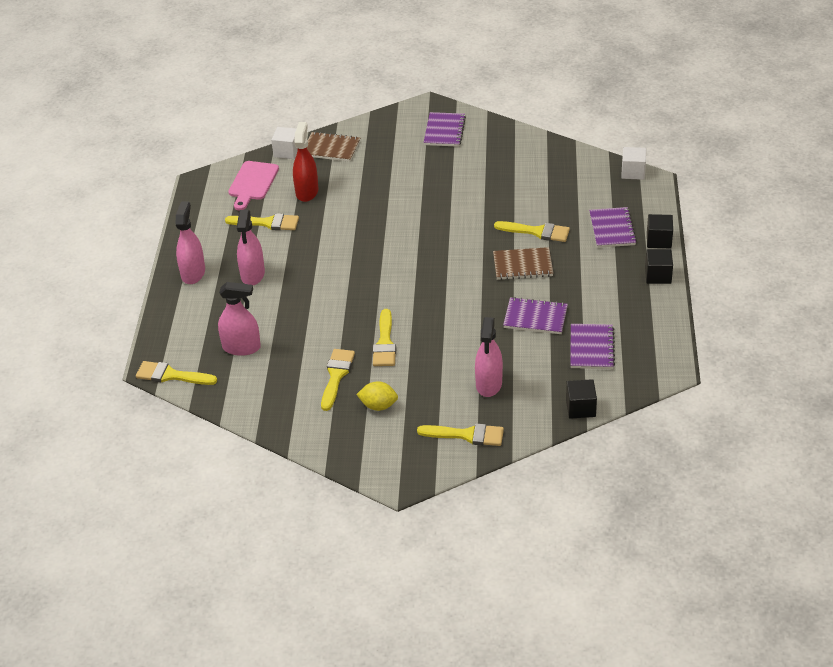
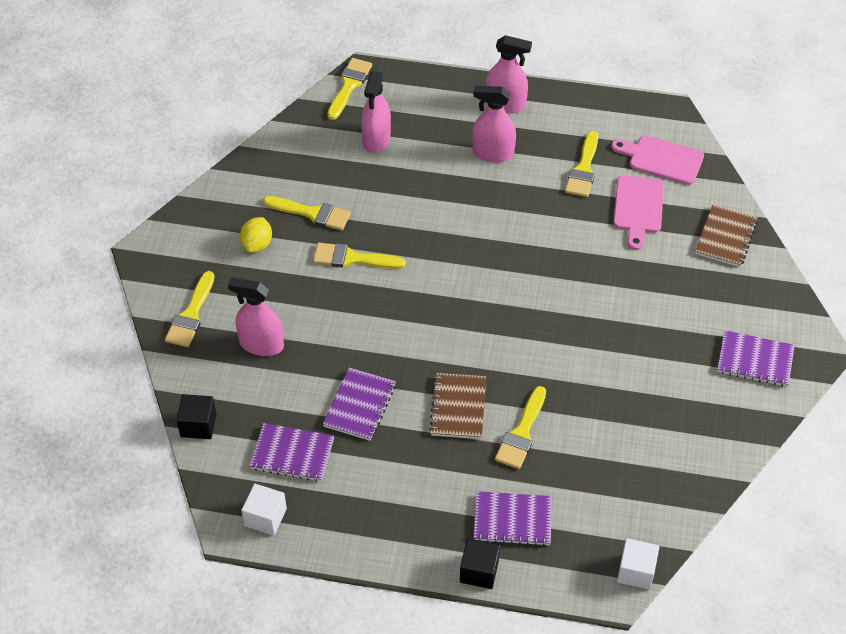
camera: 95 degrees right, 10 degrees up
white cube [271,127,298,159] -> white cube moved to [241,484,287,536]
red spray bottle [293,122,319,202] -> pink cutting board [613,175,664,250]
black cube [645,249,673,284] -> none

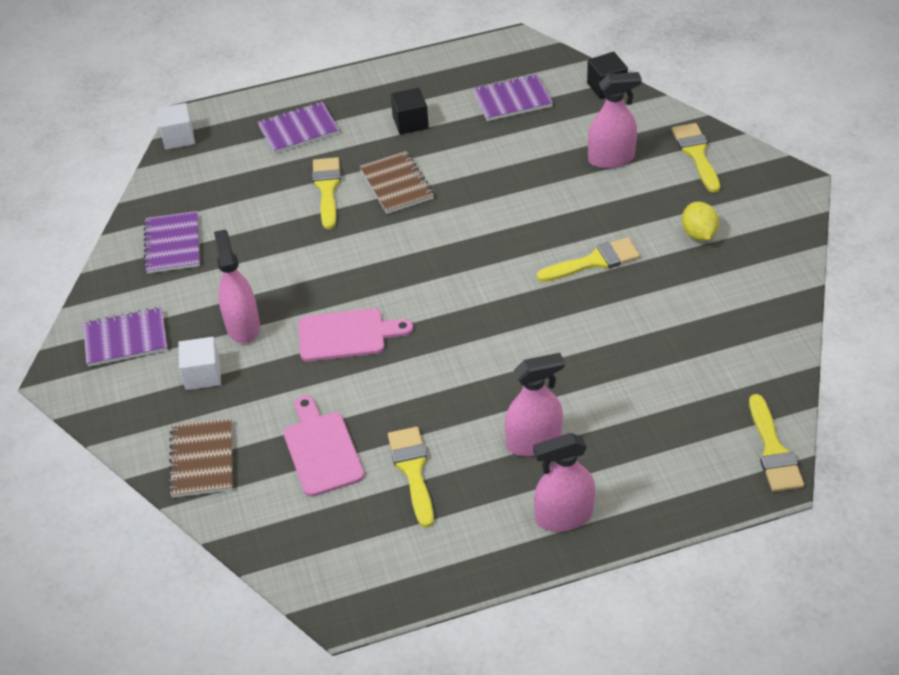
camera: 155 degrees right, 5 degrees down
white cube [241,484,287,536] -> white cube moved to [178,337,221,390]
yellow brush [263,196,351,231] -> none
purple notebook [323,368,396,441] -> purple notebook moved to [144,211,200,273]
pink spray bottle [361,71,391,153] -> pink spray bottle moved to [214,230,260,343]
black cube [460,538,500,589] -> black cube moved to [390,88,429,135]
pink cutting board [611,135,704,185] -> pink cutting board moved to [298,308,413,362]

